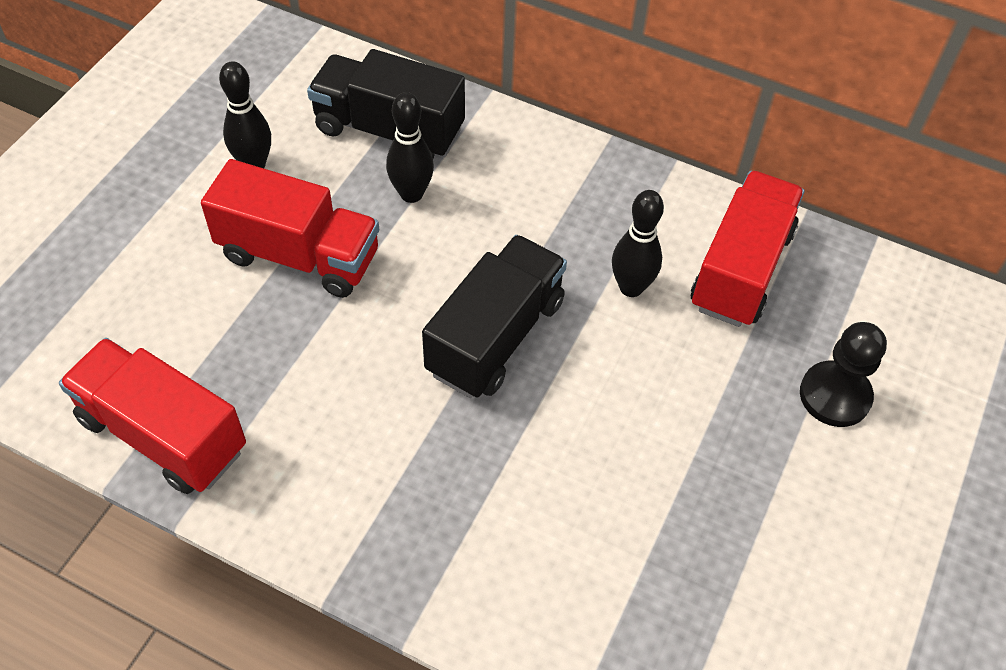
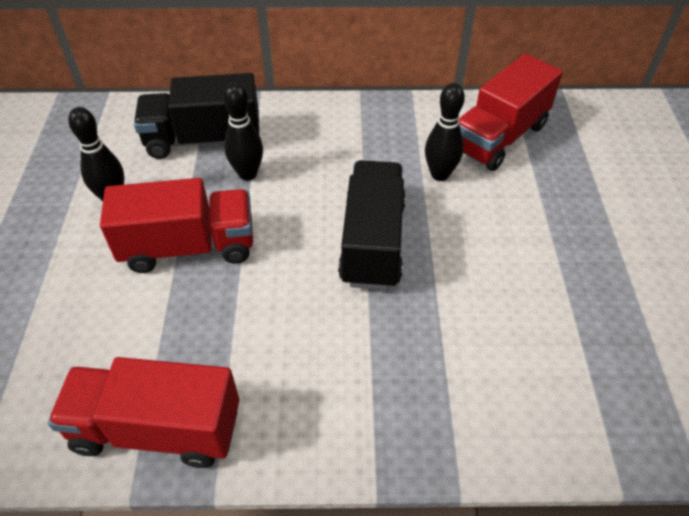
camera: 25 degrees left, 5 degrees down
red truck [691,171,804,327] -> red truck turned 135 degrees counterclockwise [459,54,563,171]
black pawn [800,322,887,427] -> none

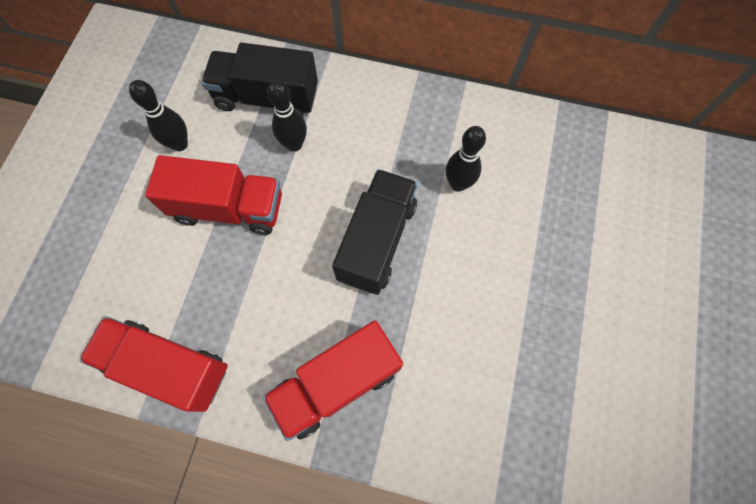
camera: 15 degrees right, 20 degrees up
red truck [459,54,563,171] -> red truck moved to [263,320,403,441]

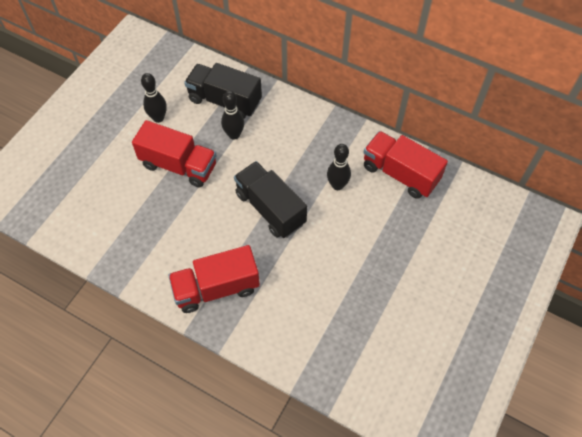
camera: 15 degrees right, 10 degrees down
red truck [79,316,228,412] -> red truck moved to [364,131,448,199]
black truck [332,169,418,295] -> black truck turned 75 degrees counterclockwise [234,161,307,238]

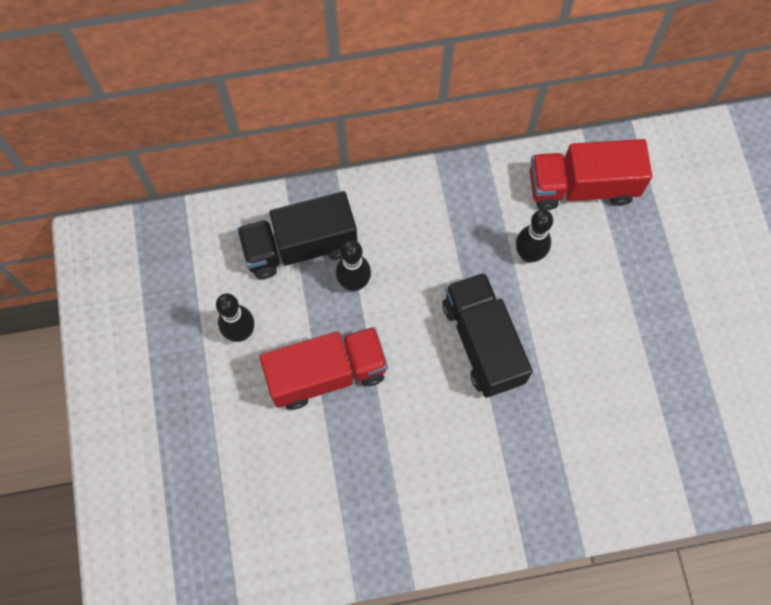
camera: 40 degrees left, 10 degrees up
red truck [168,245,260,313] -> none
black truck [234,161,307,238] -> black truck turned 60 degrees clockwise [443,273,533,398]

